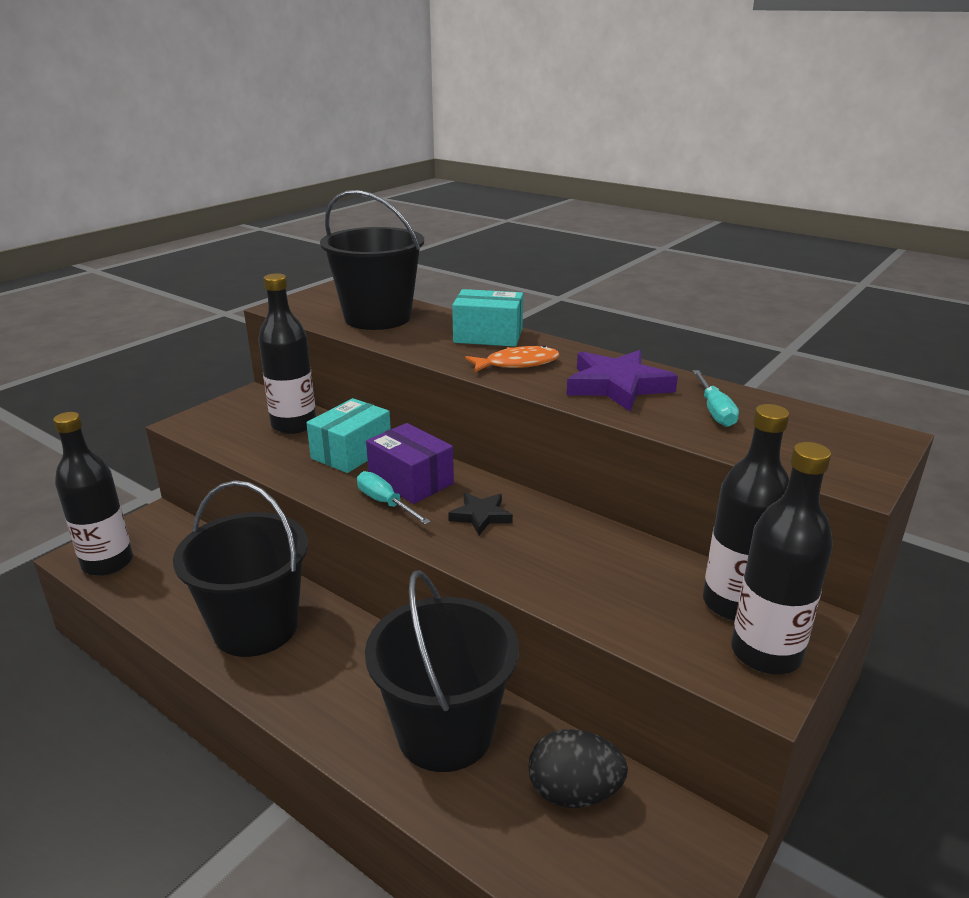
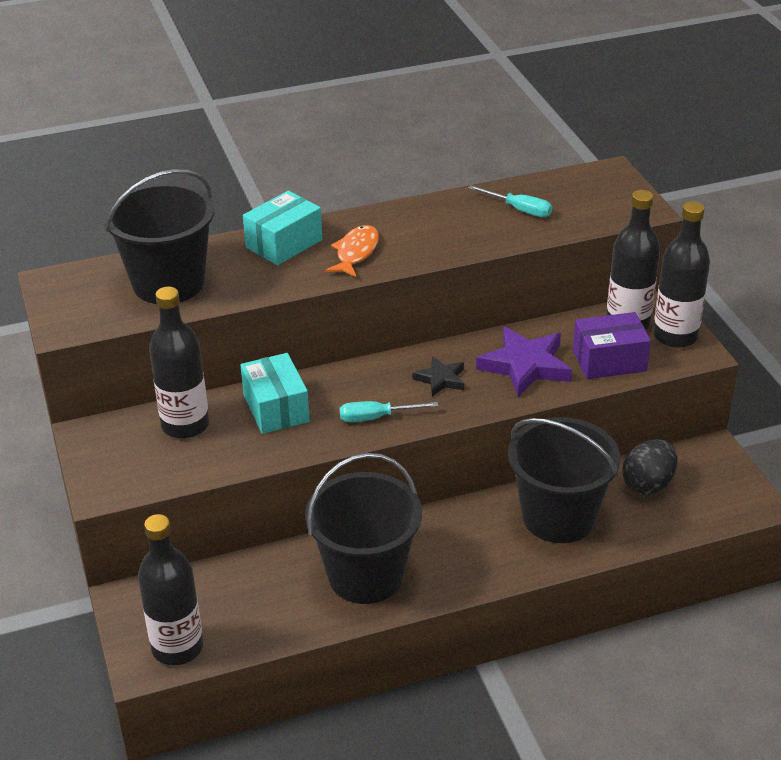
camera: 55 degrees left, 10 degrees up
purple box [366,423,454,504] -> purple box moved to [573,312,651,379]
purple star [566,350,678,411] -> purple star moved to [476,327,572,397]

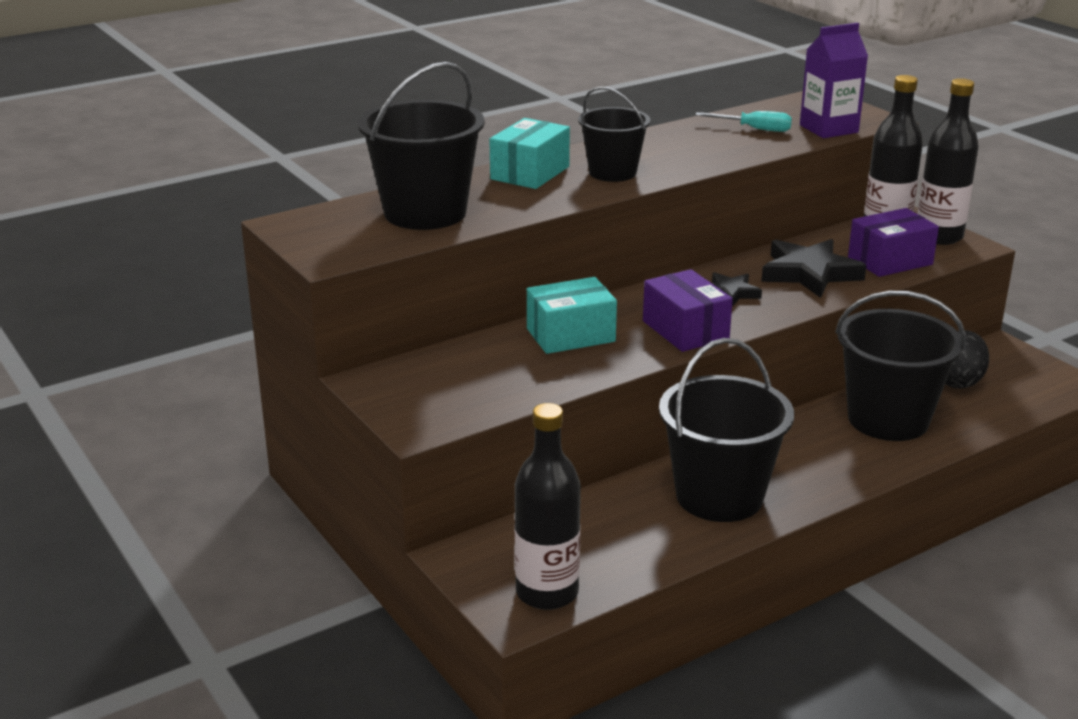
camera: 15 degrees left, 10 degrees down
black bottle [149,287,209,439] -> none
turquoise box [240,353,310,434] -> turquoise box turned 75 degrees counterclockwise [527,277,617,354]
orange fish [325,225,379,277] -> black bucket [578,86,651,182]
turquoise screwdriver [339,401,438,422] -> purple box [643,269,733,352]
purple star [476,327,572,397] -> black star [761,239,866,298]
none -> purple carton [800,23,868,138]

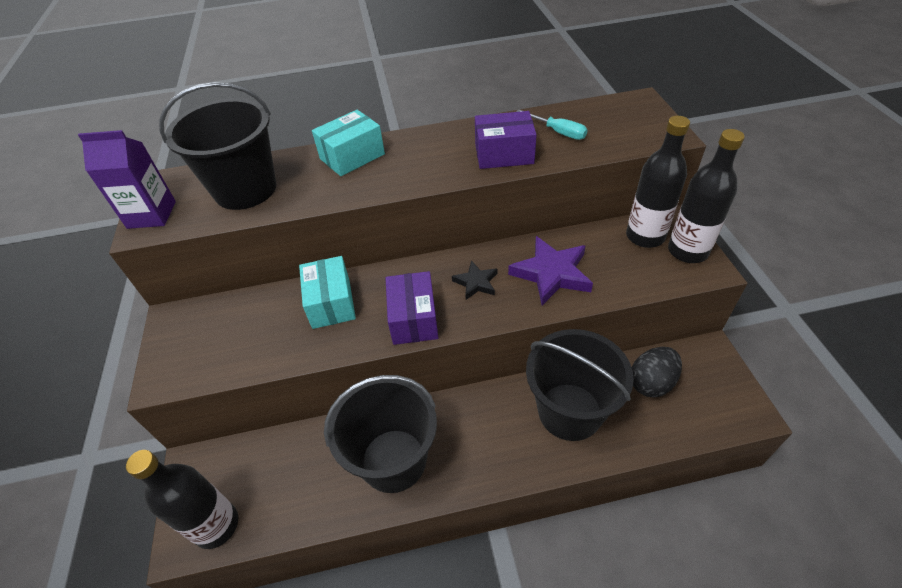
camera: 25 degrees right, 20 degrees up
turquoise box [527,277,617,354] -> turquoise box turned 75 degrees clockwise [299,256,356,329]
black bucket [578,86,651,182] -> none
black star [761,239,866,298] -> purple star [508,236,593,305]
purple carton [800,23,868,138] -> purple carton moved to [78,130,176,229]
purple box [848,208,939,277] -> purple box moved to [475,111,537,169]

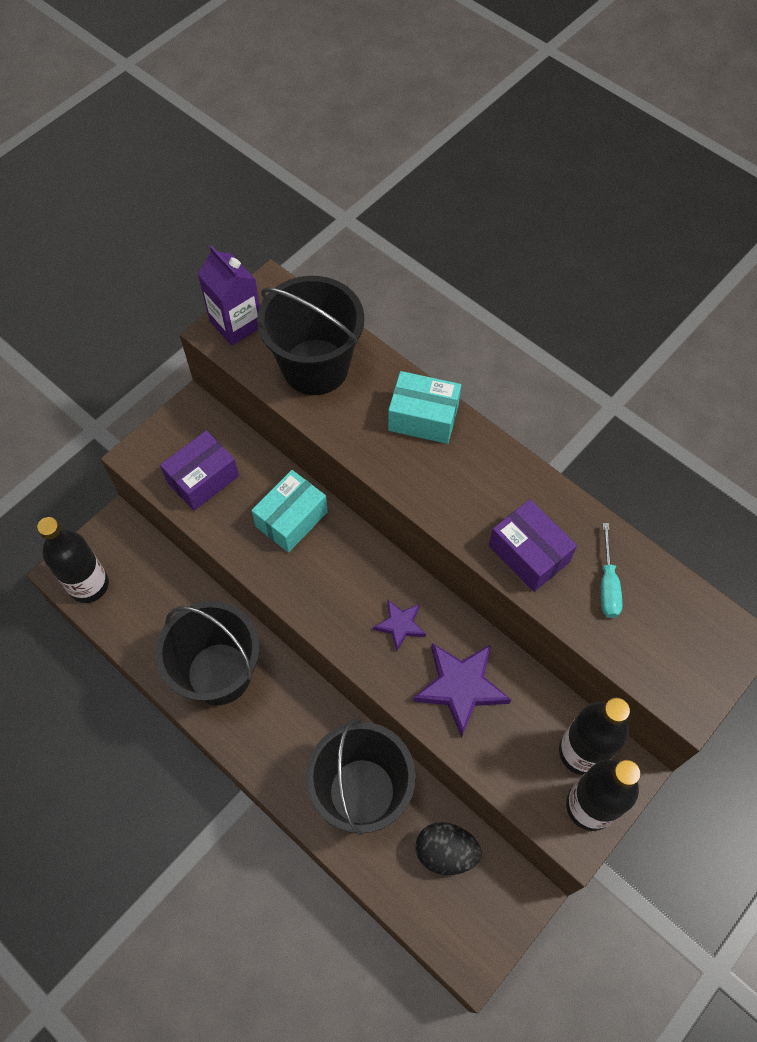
camera: 50 degrees right, 15 degrees up
purple box [386,271,438,345] -> purple box moved to [160,430,239,511]
black star [452,261,498,300] -> purple star [373,600,426,651]

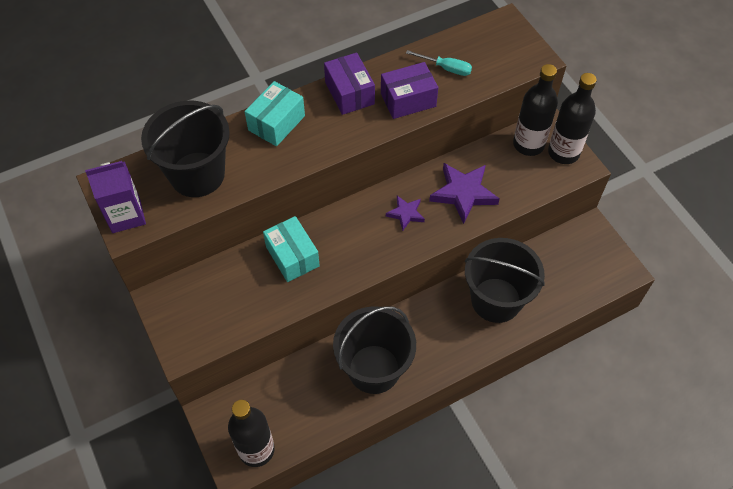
camera: 70 degrees left, 5 degrees down
purple box [160,430,239,511] -> purple box moved to [324,53,375,115]
black egg [416,822,482,875] -> none

